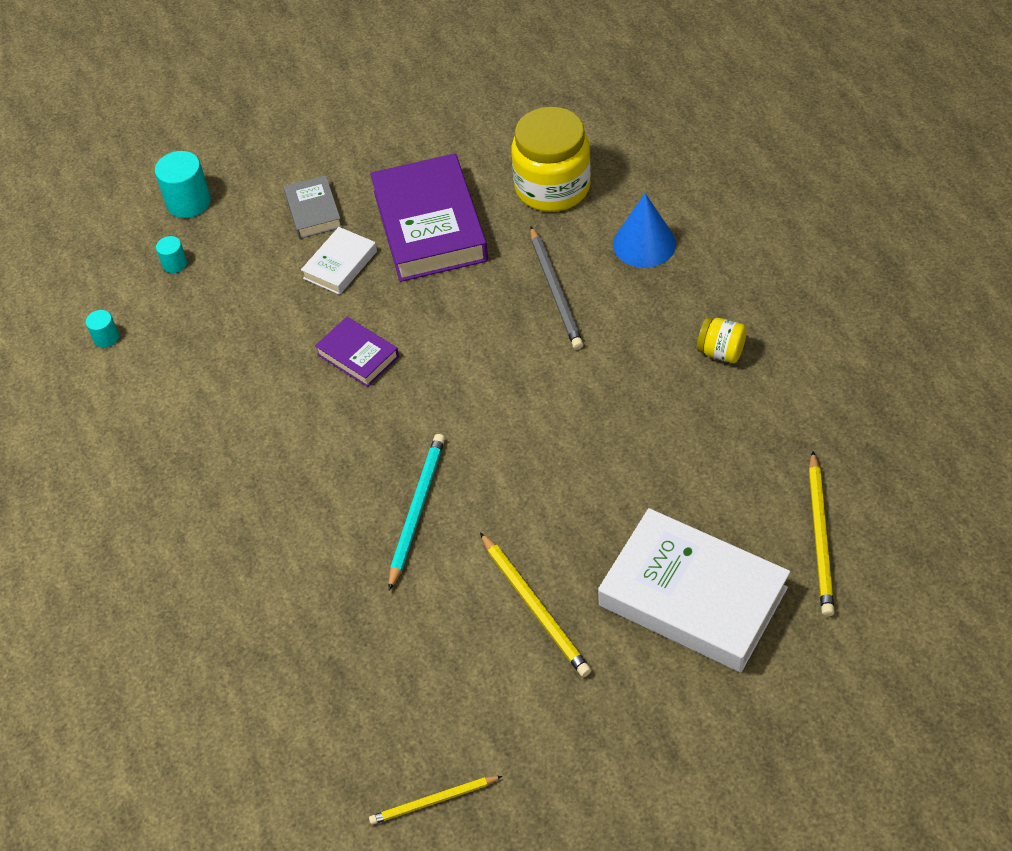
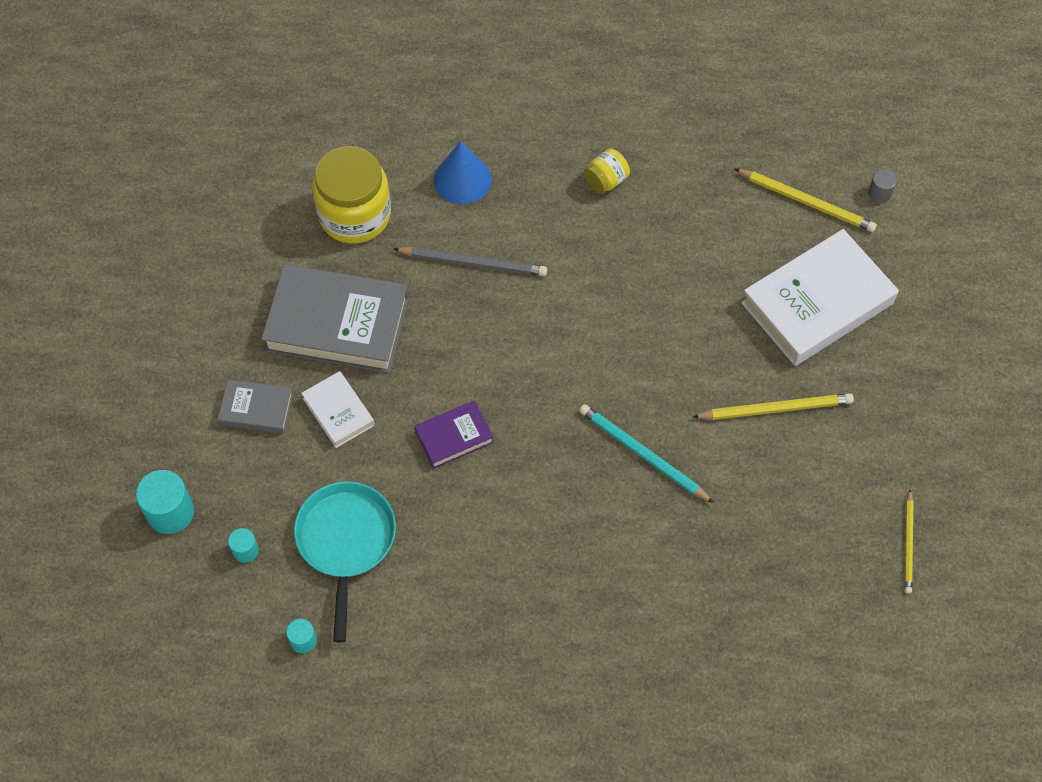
camera: 70 degrees left, 10 degrees up
purple book [370,153,488,282] -> grey book [261,264,409,373]
none -> turquoise pan [294,481,396,642]
none -> grey cylinder [868,170,897,203]

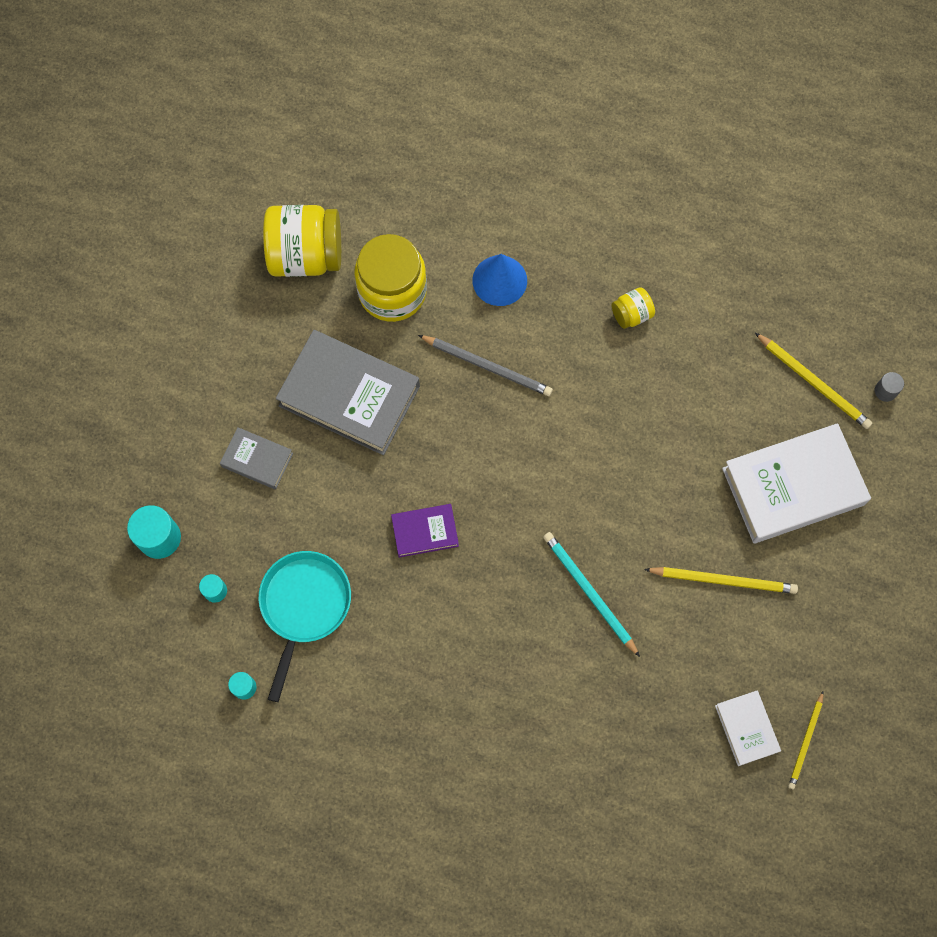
camera: 15 degrees right, 10 degrees up
white book [301,371,375,448] -> white book moved to [715,690,781,766]
none -> yellow jar [263,205,341,277]

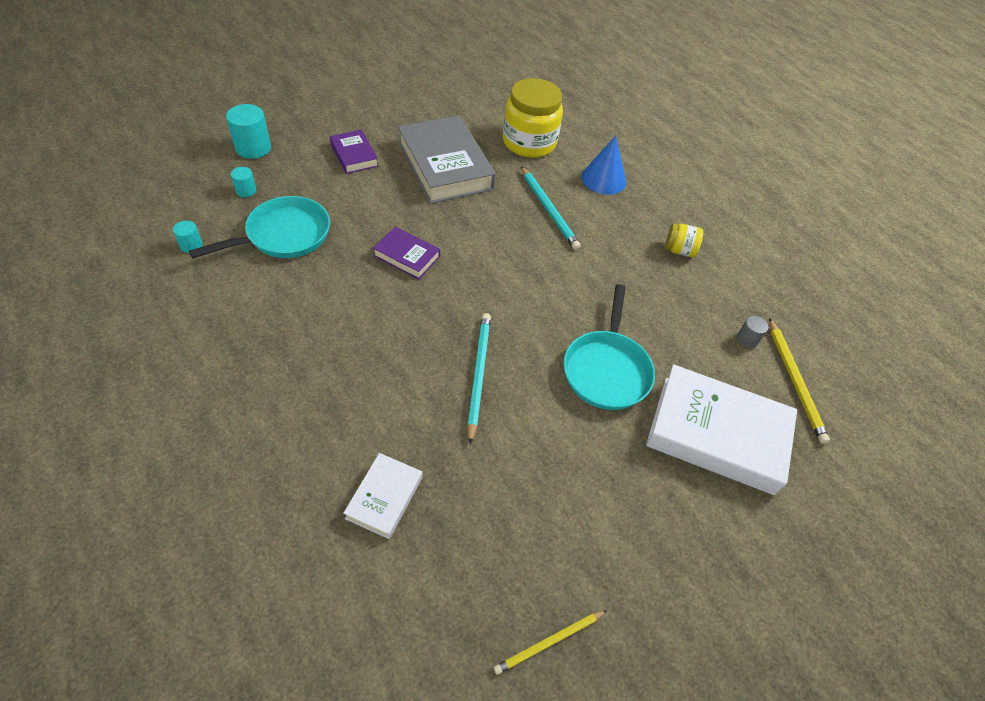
camera: 35 degrees right, 20 degrees down
grey book [220,427,293,489] -> purple book [330,130,378,174]
yellow jar [263,205,341,277] -> none
grey pencil [418,335,553,396] -> turquoise pencil [521,166,581,250]
yellow pencil [644,567,798,594] -> none
white book [715,690,781,766] -> white book moved to [343,453,422,539]
grey cylinder [874,372,904,402] -> grey cylinder moved to [737,316,768,348]
none -> turquoise pan [564,284,655,410]

